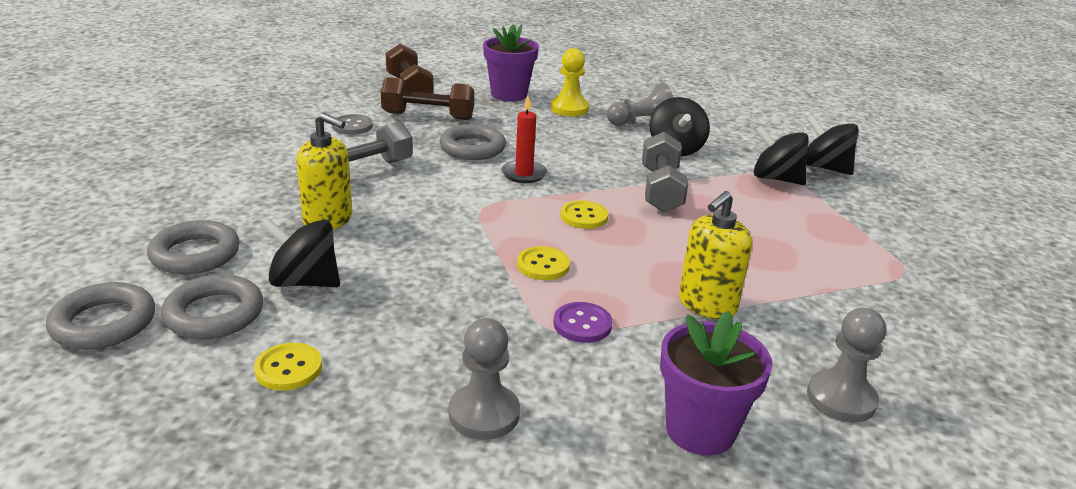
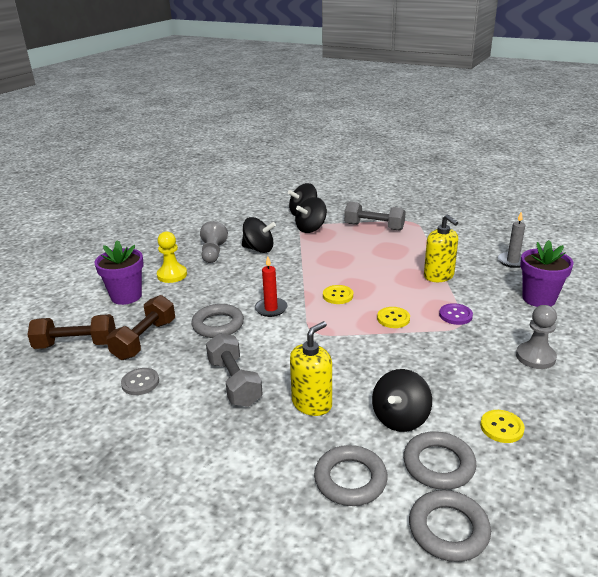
camera: 70 degrees left, 0 degrees up
grey dumbbell [642,132,688,212] -> grey dumbbell moved to [344,201,406,231]
grey pawn [807,308,886,422] -> grey candle [498,211,525,268]

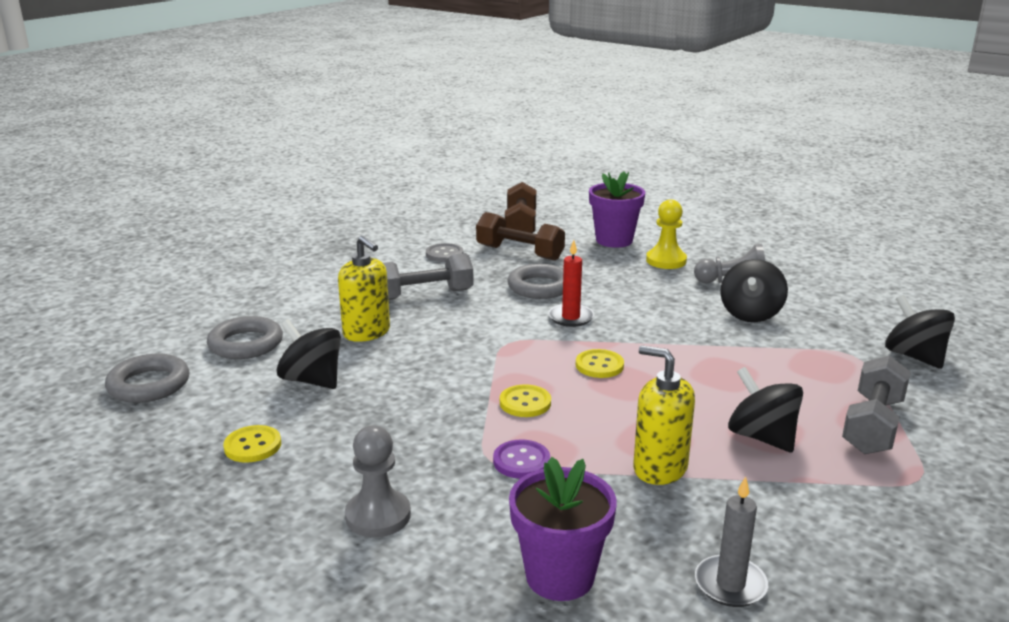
camera: 95 degrees right, 5 degrees down
black spinning top [295,197,327,233] -> black spinning top moved to [728,367,803,453]
grey ring [403,431,476,490] -> none
yellow soap dispenser [424,215,458,282] -> yellow soap dispenser turned 60 degrees clockwise [633,345,695,485]

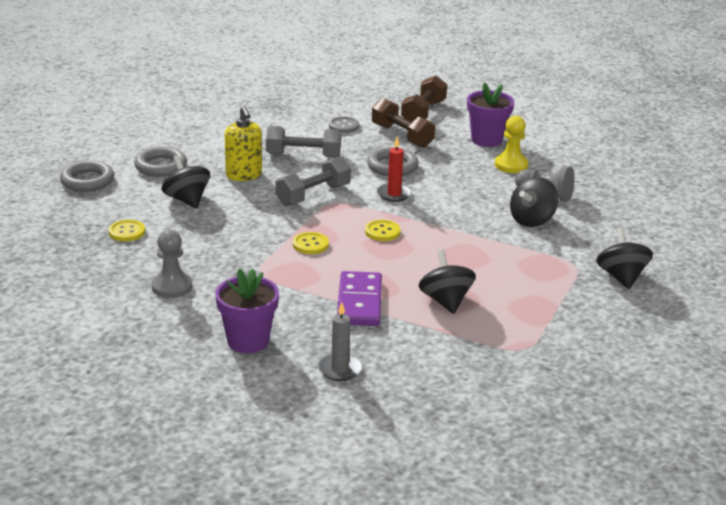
camera: 20 degrees right, 5 degrees up
purple button [493,439,550,479] -> none
yellow soap dispenser [633,345,695,485] -> purple domino [337,271,382,326]
grey dumbbell [842,356,911,454] -> grey dumbbell moved to [276,156,351,206]

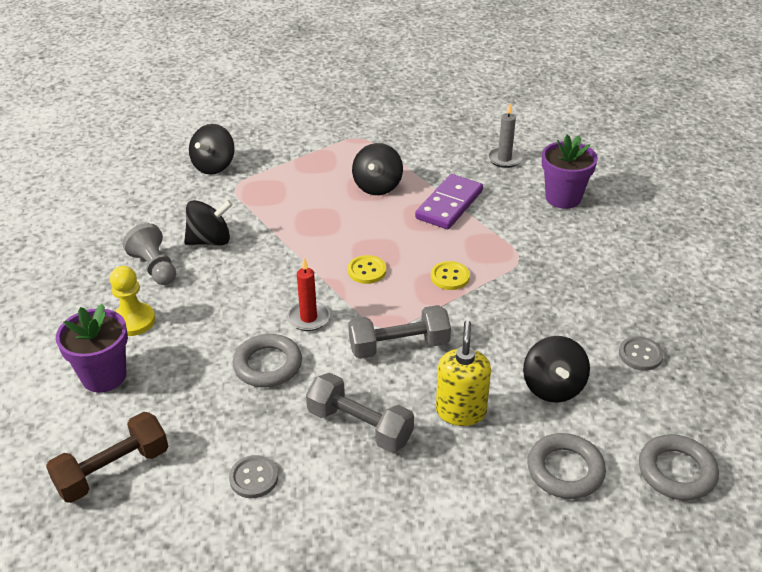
camera: 150 degrees left, 10 degrees up
yellow button [108,219,145,241] -> grey button [619,336,663,371]
grey pawn [152,230,192,298] -> none
brown dumbbell [372,98,435,148] -> none

